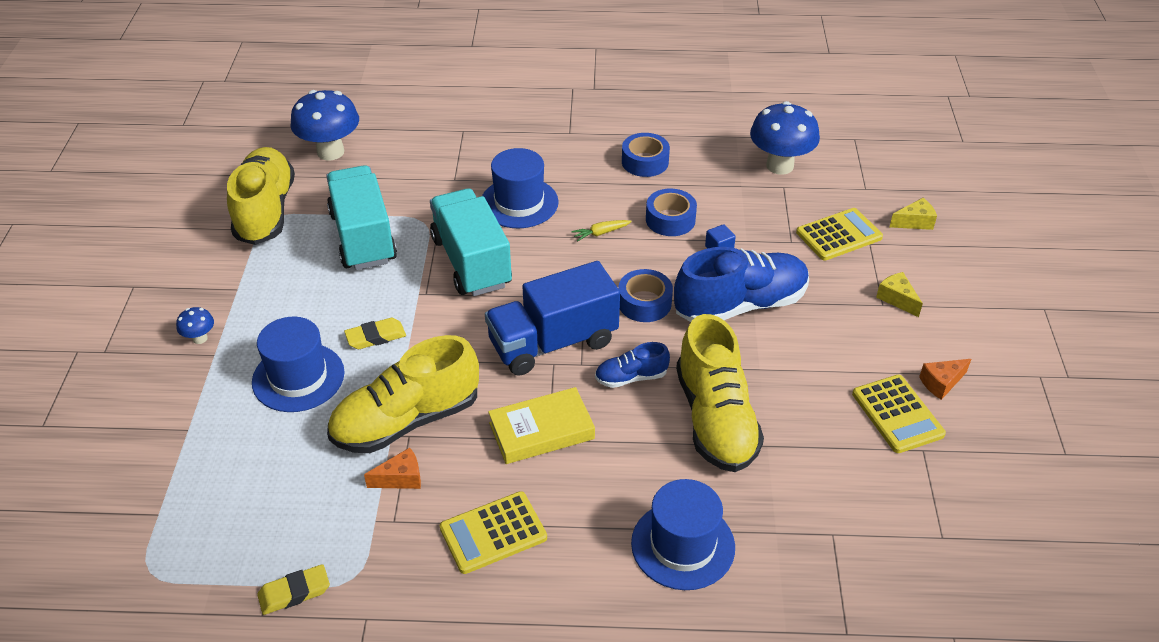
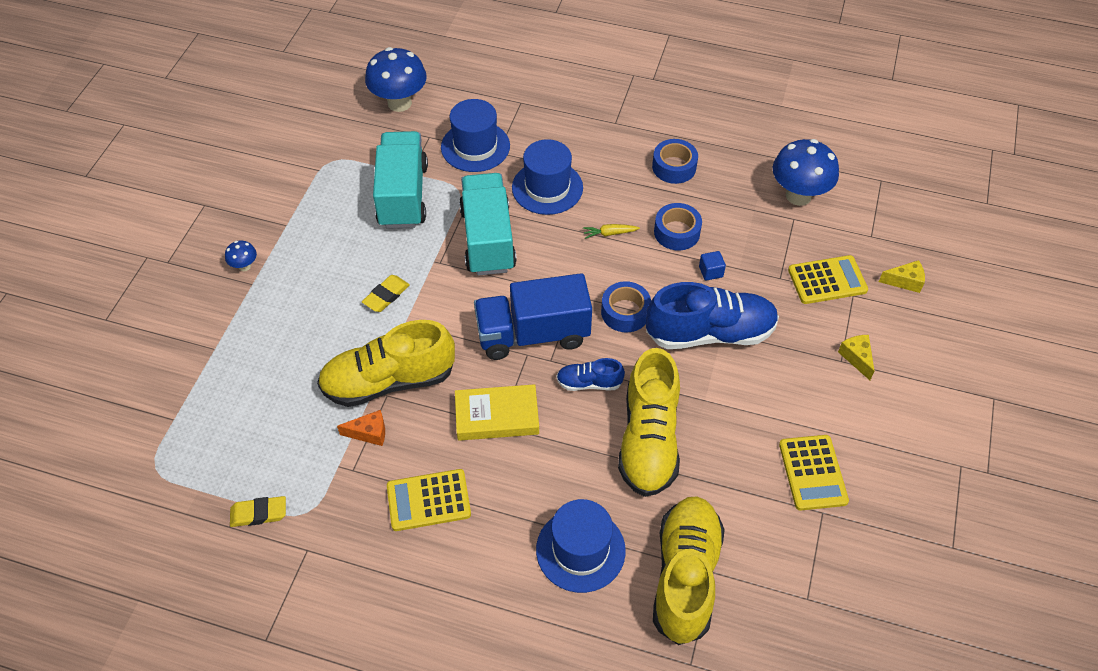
camera: 15 degrees right, 10 degrees up
yellow shoe [227,147,295,245] -> yellow shoe moved to [653,496,725,645]
blue hat [252,317,344,412] -> blue hat moved to [441,99,510,172]
yellow eraser [344,318,406,349] -> yellow eraser turned 45 degrees counterclockwise [362,275,410,312]
orange cheese [919,359,971,400] -> none

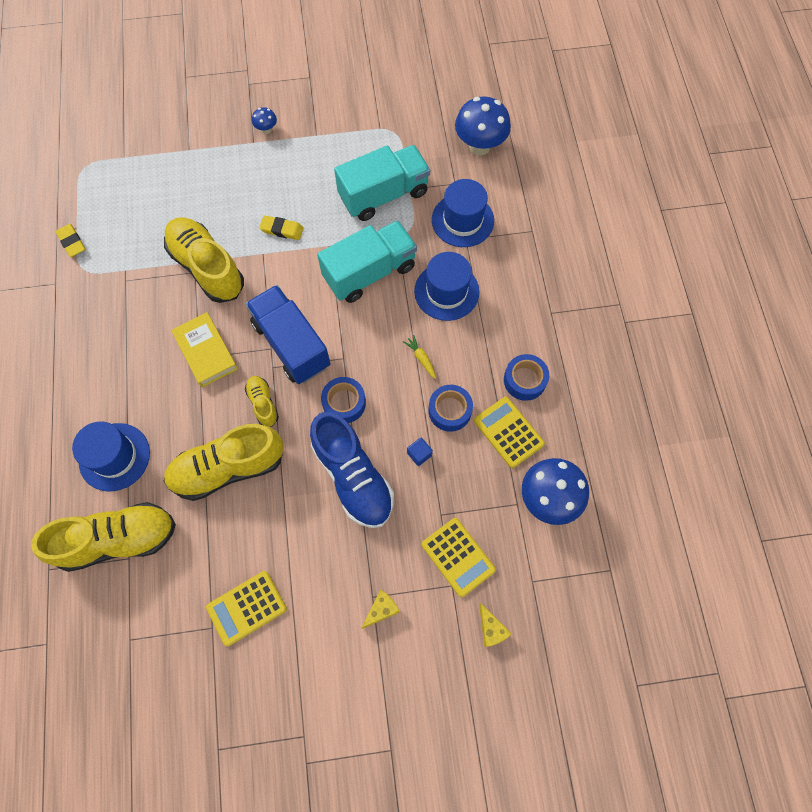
camera: 65 degrees right, 15 degrees up
orange cheese [337,410,385,446] -> none
yellow calculator [387,469,471,531] -> yellow calculator moved to [474,397,545,468]
blue shoe [556,358,625,391] -> yellow shoe [245,376,279,427]

